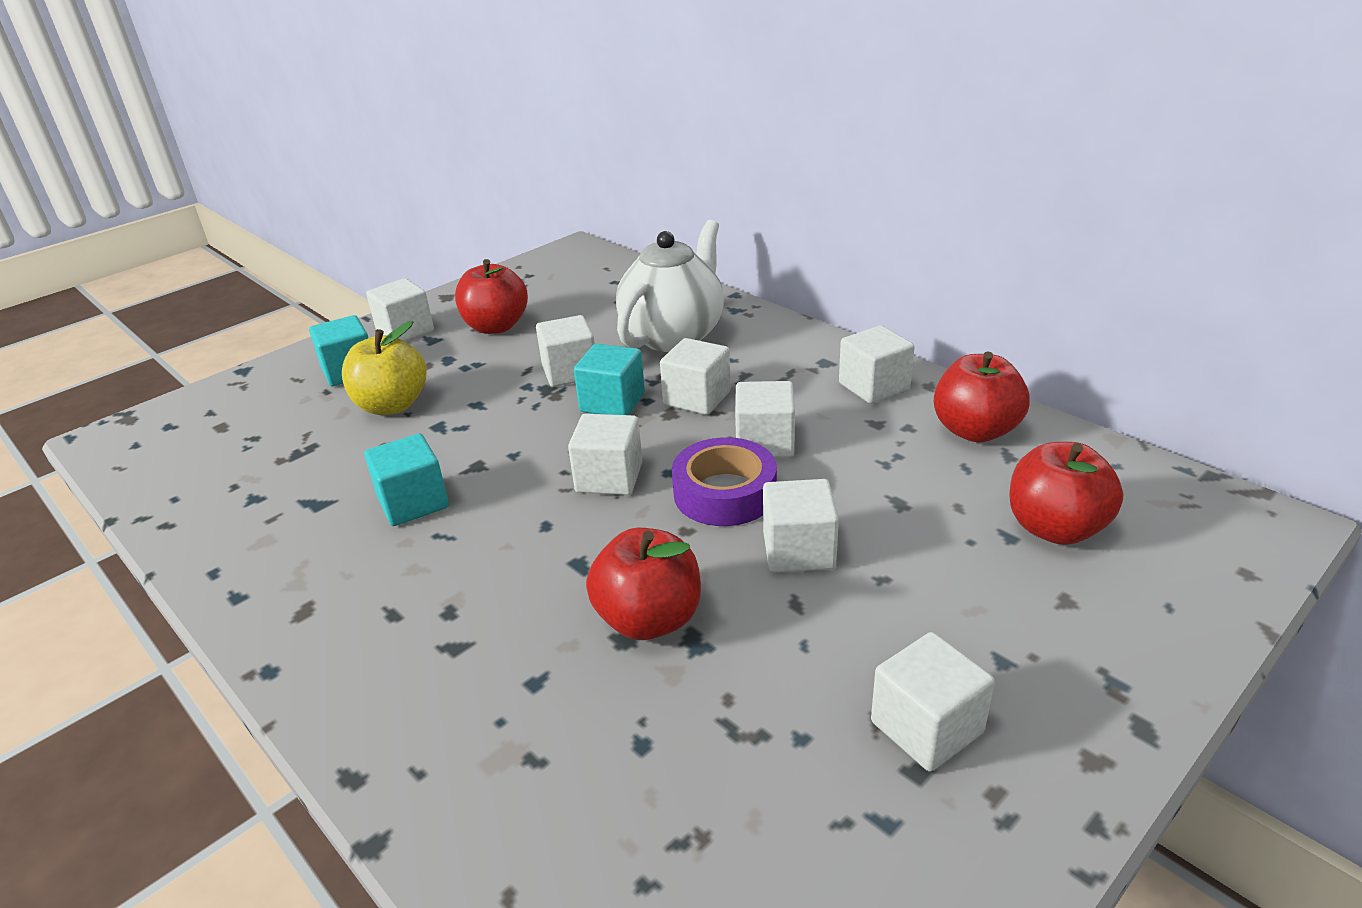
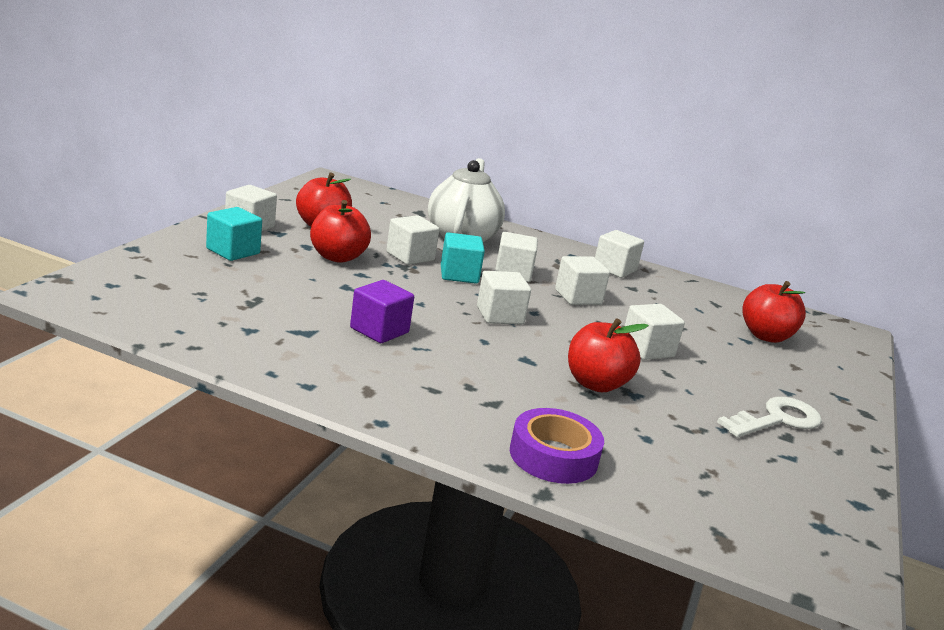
camera: 30 degrees left, 10 degrees down
yellow apple [342,321,426,415] -> none
turquoise cube [364,433,449,526] -> purple cube [350,280,414,343]
purple tape [672,437,777,526] -> purple tape moved to [510,408,604,484]
white cube [871,632,995,772] -> white key [717,397,822,437]
red apple [934,352,1030,443] -> red apple moved to [310,200,371,263]

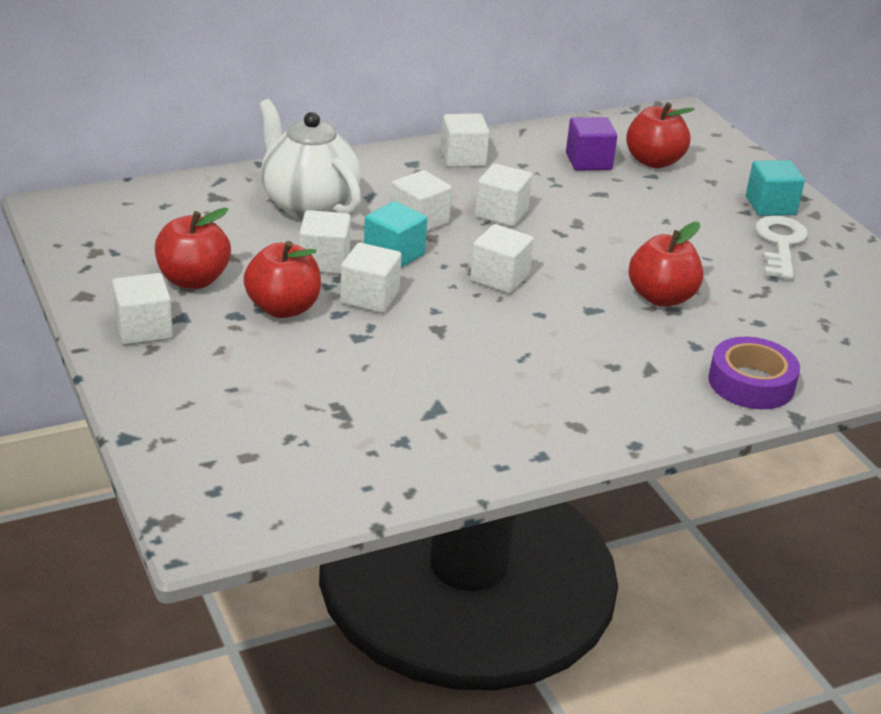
camera: 45 degrees left, 10 degrees up
turquoise cube [206,207,262,261] -> turquoise cube moved to [746,160,805,216]
purple cube [350,280,414,343] -> purple cube moved to [566,117,617,171]
white cube [625,304,685,360] -> white cube moved to [340,243,401,313]

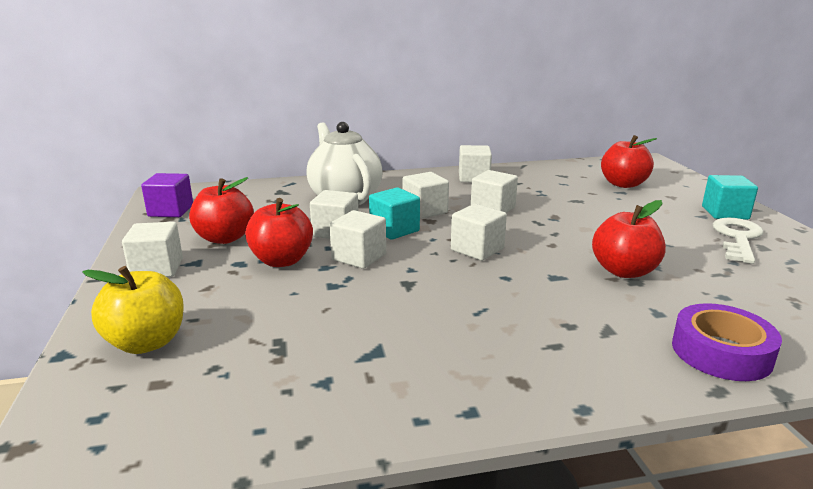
camera: 15 degrees right, 10 degrees down
purple cube [566,117,617,171] -> purple cube moved to [141,173,193,217]
none -> yellow apple [82,266,184,354]

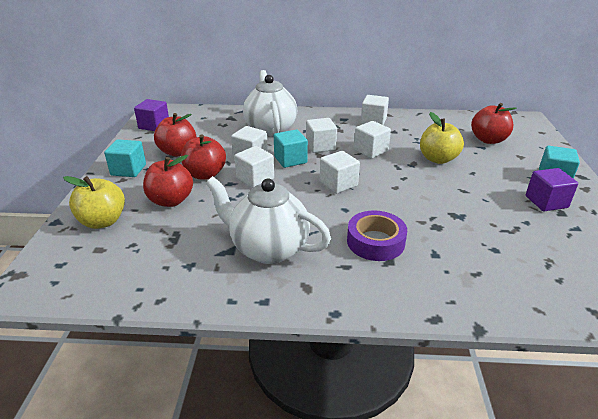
camera: 15 degrees right, 10 degrees up
white cube [122,222,183,277] -> turquoise cube [104,139,146,177]
red apple [592,200,666,278] -> red apple moved to [143,155,193,207]
purple tape [672,303,782,381] -> purple tape moved to [347,210,407,261]
white key [712,218,764,264] -> purple cube [526,168,578,211]
none -> white teapot [206,176,331,264]
none -> yellow apple [420,112,464,164]

